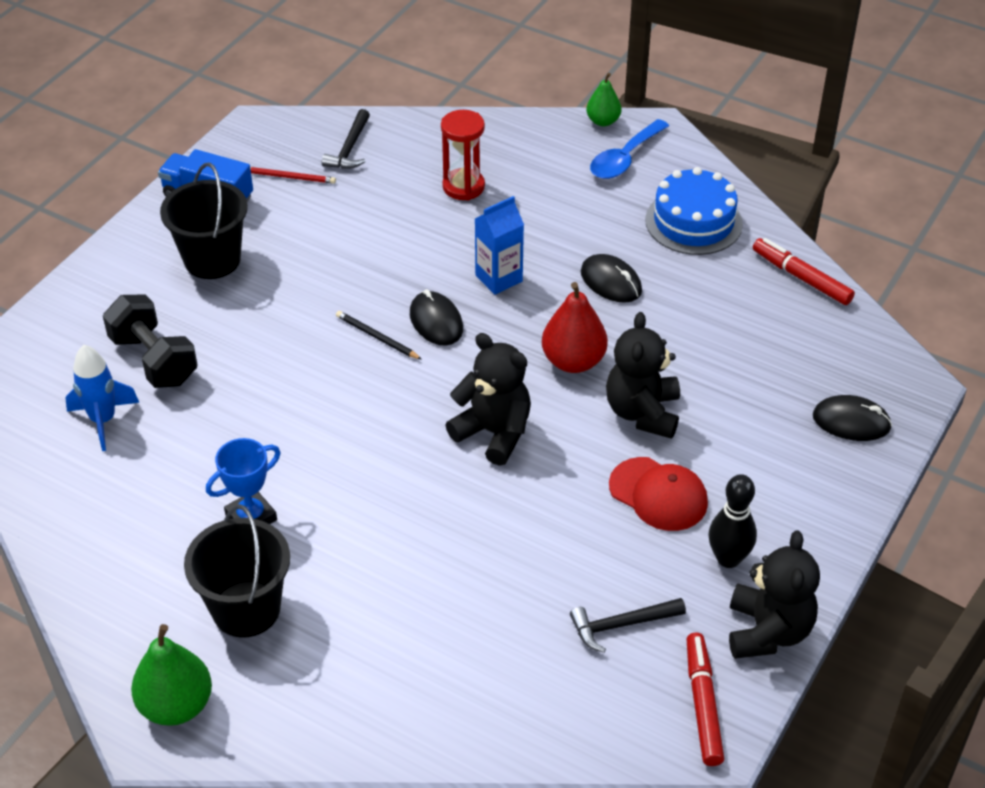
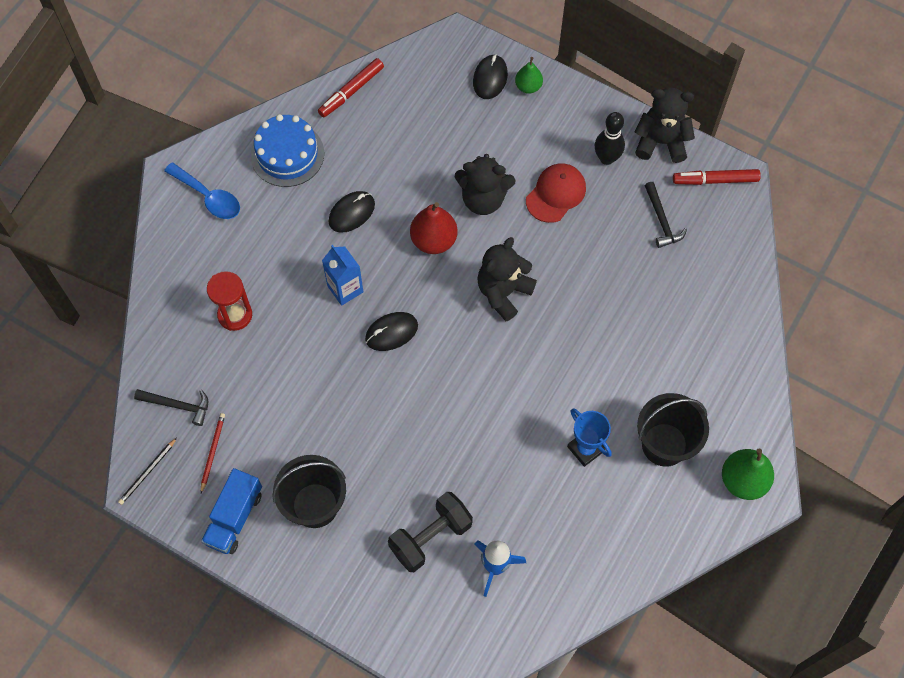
camera: 90 degrees left, 20 degrees up
black pencil [336,311,422,360] -> black pencil moved to [118,438,177,505]
green pear [586,73,621,126] -> green pear moved to [515,57,543,94]

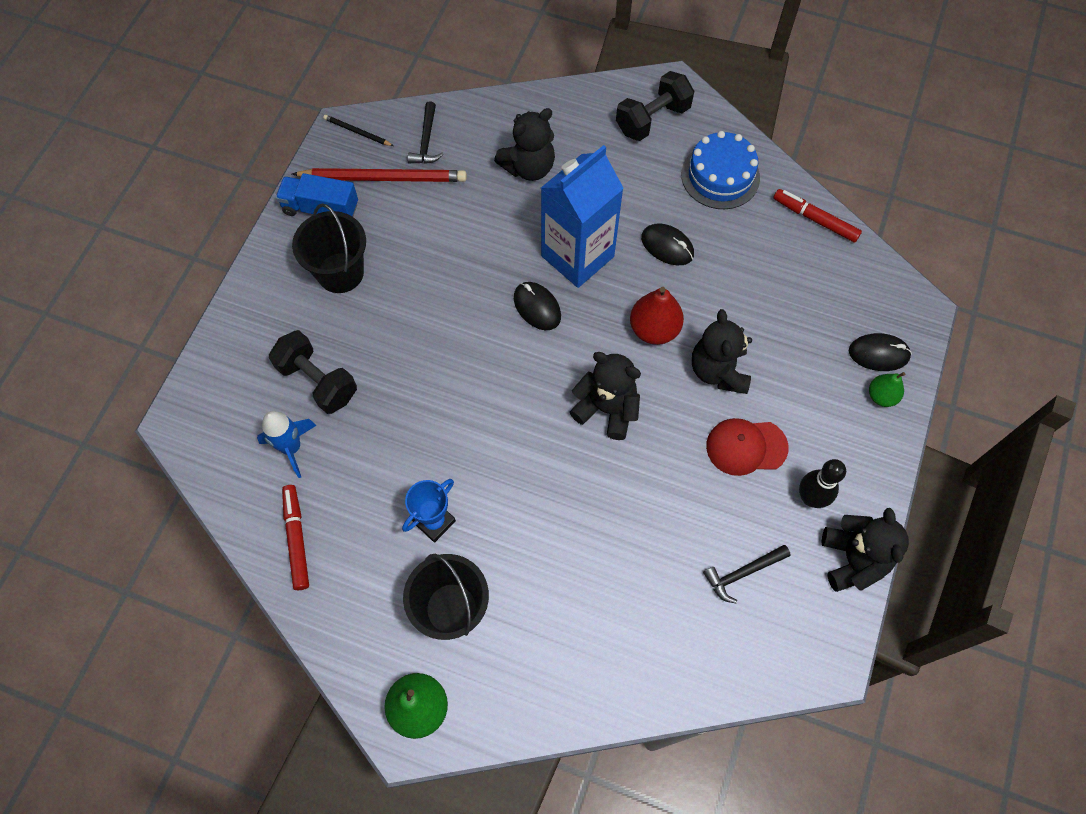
camera: 80 degrees right, 0 degrees up
blue spoon [164,162,240,219] -> black dumbbell [616,71,694,141]
red pencil [201,413,225,493] -> red pencil [292,168,467,182], size x2.11
red hourglass [207,271,252,331] -> black teddy bear [494,108,555,181]
blue carton [322,245,363,306] -> blue carton [541,145,624,288], size x1.87
red cap [526,163,586,223] -> red cap turned 150 degrees clockwise [706,418,788,476]
red marker [673,169,761,185] -> red marker moved to [282,485,309,590]

